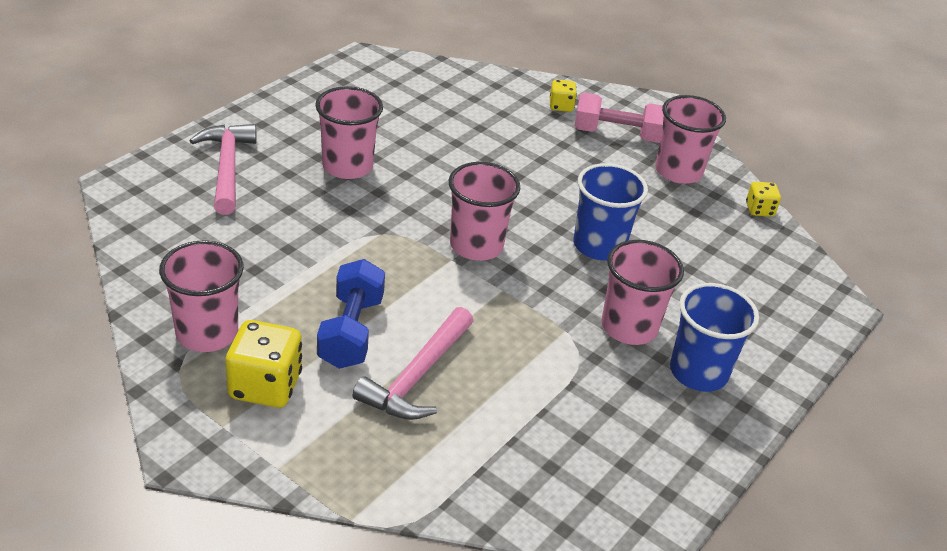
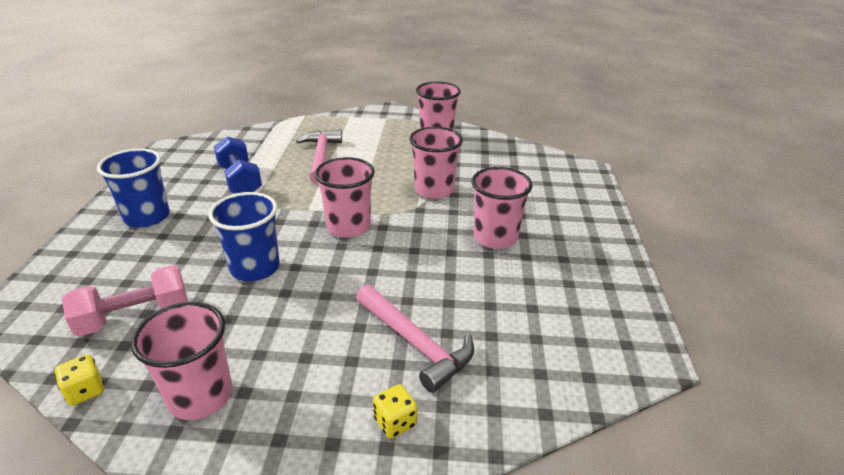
camera: 150 degrees right, 5 degrees down
pink hammer [189,124,256,215] -> pink hammer moved to [356,285,474,393]
yellow dice [225,320,302,408] -> none
blue dumbbell [317,259,385,369] -> blue dumbbell moved to [214,136,262,194]
pink dumbbell [575,93,664,143] -> pink dumbbell moved to [62,265,188,337]
pink cup [601,240,684,345] -> pink cup moved to [409,127,463,199]

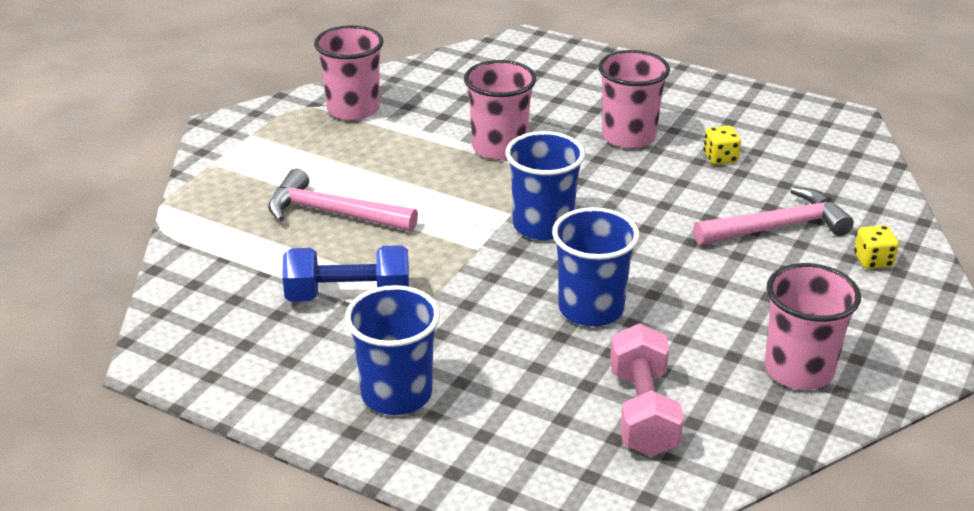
camera: 65 degrees left, 0 degrees up
yellow dice [55,354,104,406] -> yellow dice moved to [704,126,741,165]
pink cup [315,157,375,238] -> blue cup [506,131,585,240]

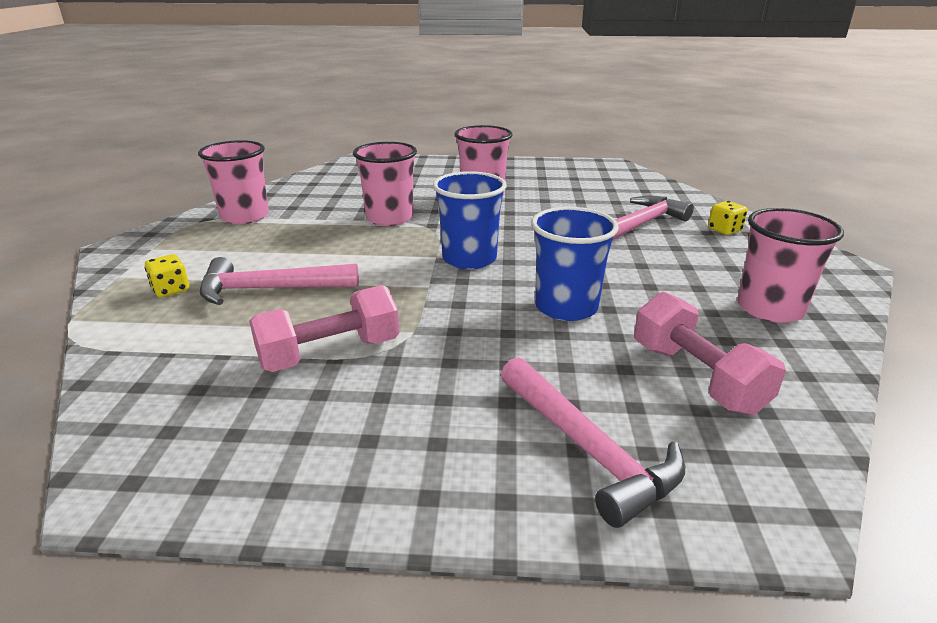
camera: 25 degrees left, 5 degrees down
blue dumbbell [282,245,409,302] -> pink dumbbell [249,285,399,372]
blue cup [345,285,440,415] -> none
yellow dice [704,126,741,165] -> yellow dice moved to [144,254,189,297]
none -> pink hammer [501,357,685,528]

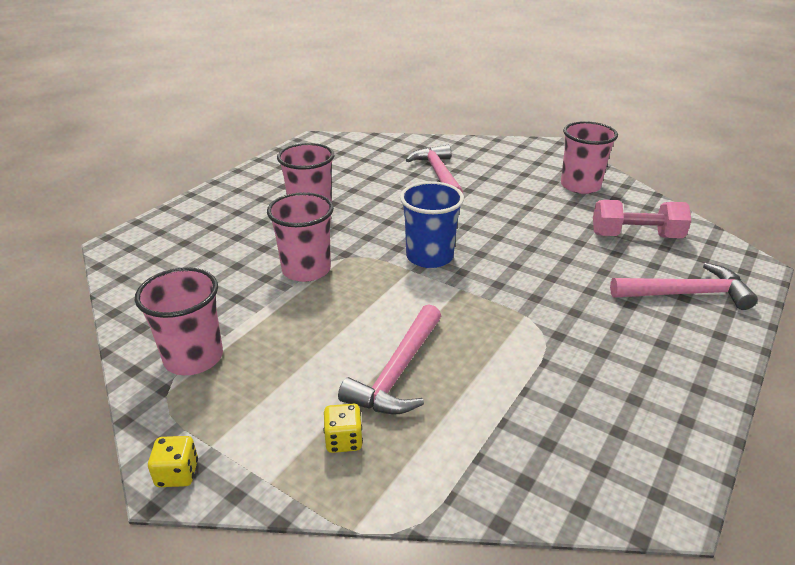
camera: 60 degrees left, 5 degrees up
pink dumbbell [249,285,399,372] -> none
blue cup [531,207,619,321] -> none
yellow dice [708,201,748,235] -> yellow dice moved to [148,436,198,487]

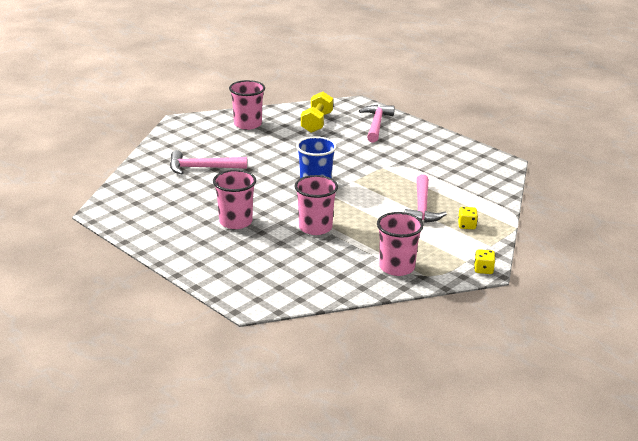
camera: 80 degrees left, 5 degrees down
pink hammer [338,304,441,414] -> pink hammer turned 60 degrees clockwise [405,174,447,223]
pink dumbbell [593,200,692,238] -> yellow dumbbell [301,92,333,133]

